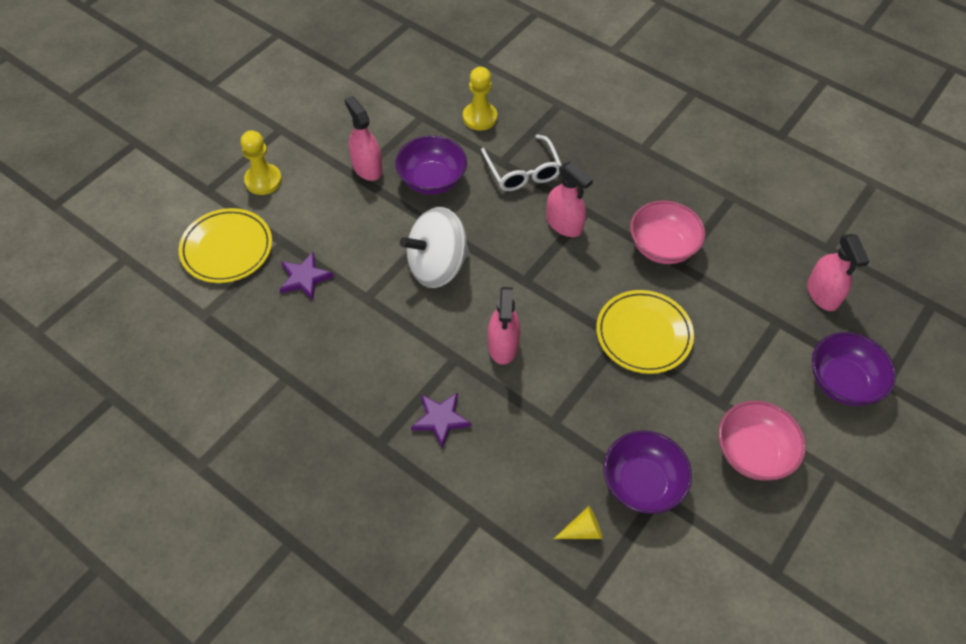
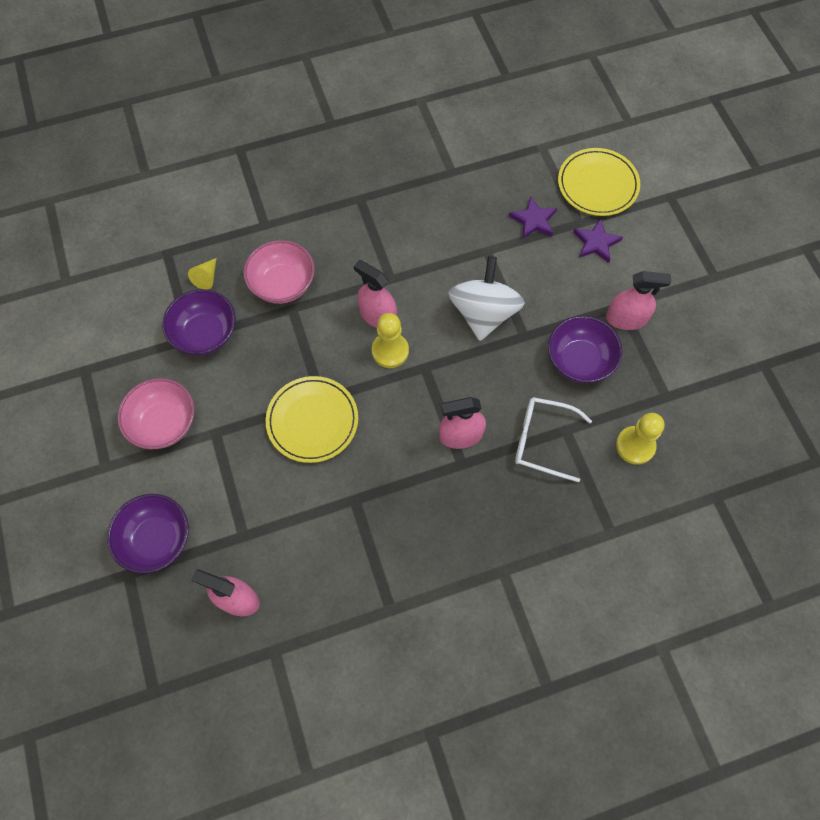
camera: 125 degrees right, 10 degrees up
yellow pawn [241,130,282,195] -> yellow pawn moved to [372,313,409,368]
purple star [411,392,471,449] -> purple star moved to [573,218,623,263]
pink bowl [630,201,706,264] -> pink bowl moved to [243,240,315,304]

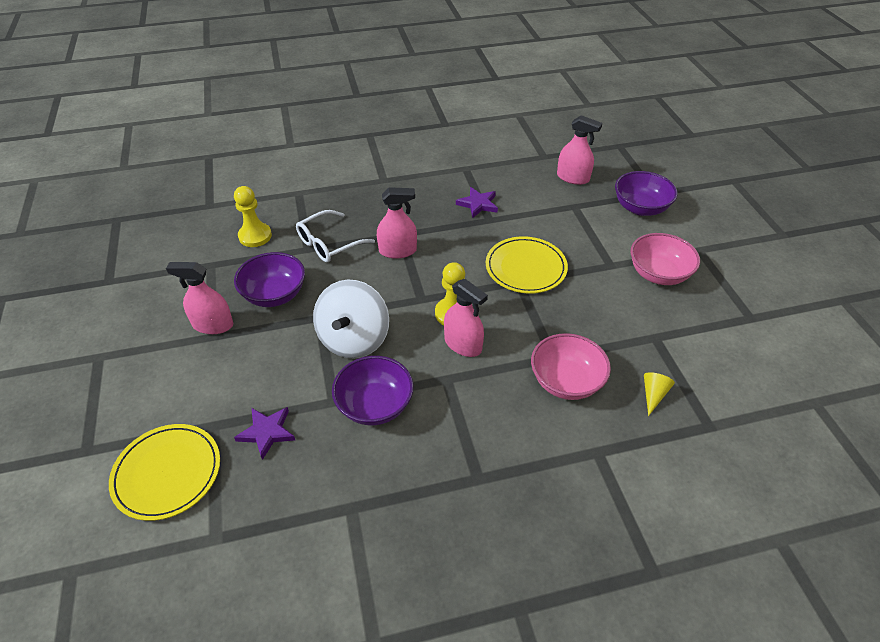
camera: 175 degrees left, 20 degrees down
purple bowl [162,289,236,355] -> purple bowl moved to [332,356,414,425]
white glasses [515,397,592,482] -> white glasses turned 120 degrees clockwise [296,210,375,262]
purple star [573,218,623,263] -> purple star moved to [456,187,498,218]

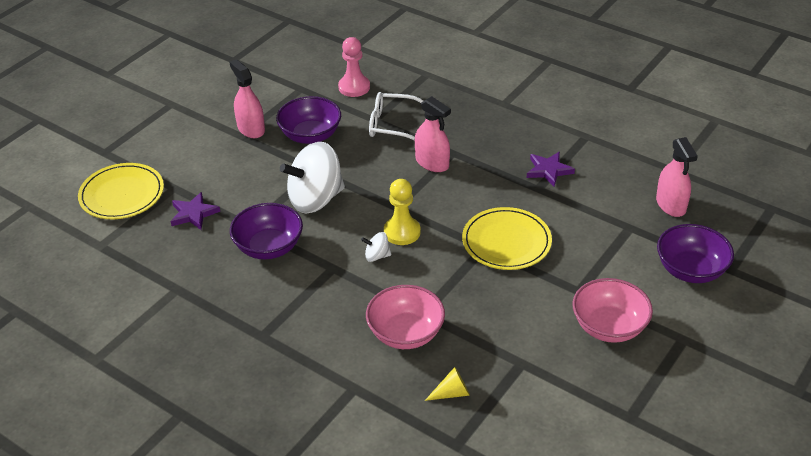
camera: 50 degrees right, 5 degrees down
yellow pawn [234,186,272,247] -> pink pawn [338,37,370,97]
pink spray bottle [444,279,488,357] -> white spinning top [361,232,391,262]

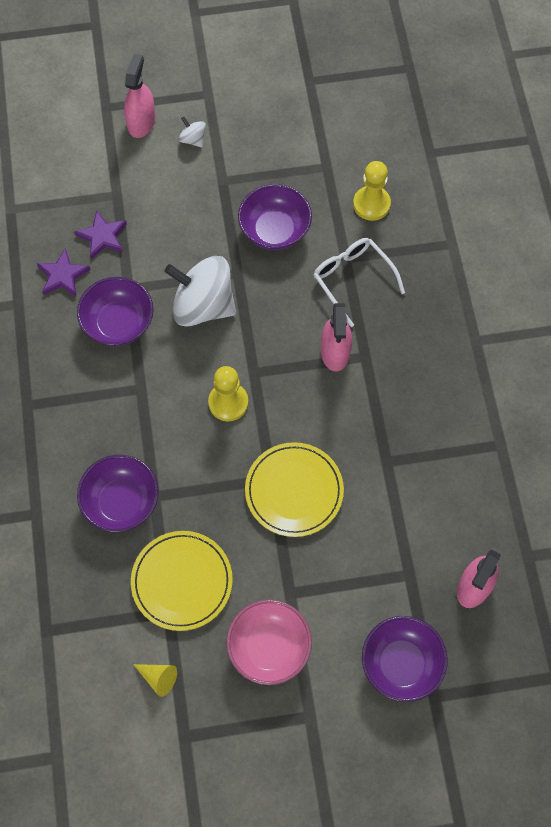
camera: 45 degrees right, 25 degrees up
yellow plate [78,163,164,219] -> yellow plate moved to [131,531,233,631]
pink spray bottle [230,59,265,138] -> pink spray bottle moved to [124,54,155,138]
pink pawn [338,37,370,97] -> yellow pawn [353,161,391,221]
white spinning top [361,232,391,262] -> white spinning top moved to [179,117,206,147]
pink bowl [366,285,445,349] -> purple bowl [77,455,158,532]
yellow cone [425,367,470,401] -> yellow cone moved to [133,664,177,697]
purple star [527,152,575,187] -> purple star moved to [37,248,91,297]

